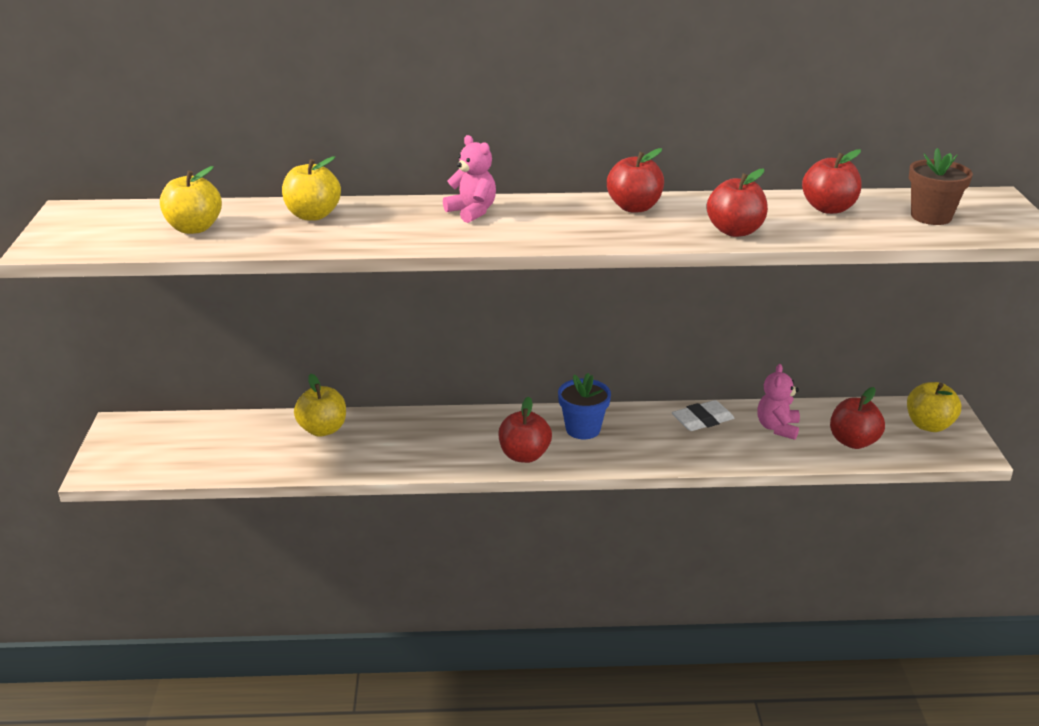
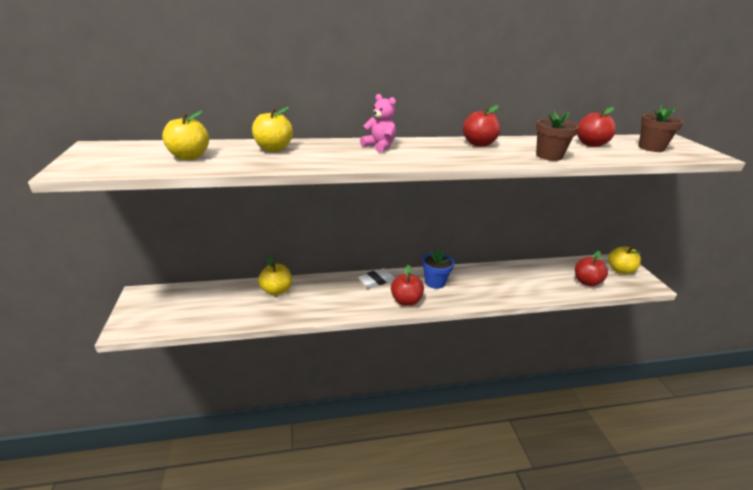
camera: 10 degrees left, 0 degrees up
white eraser [672,400,734,431] -> white eraser moved to [358,268,396,288]
red apple [707,168,768,237] -> brown flower pot [536,110,579,161]
pink teddy bear [757,364,800,440] -> none

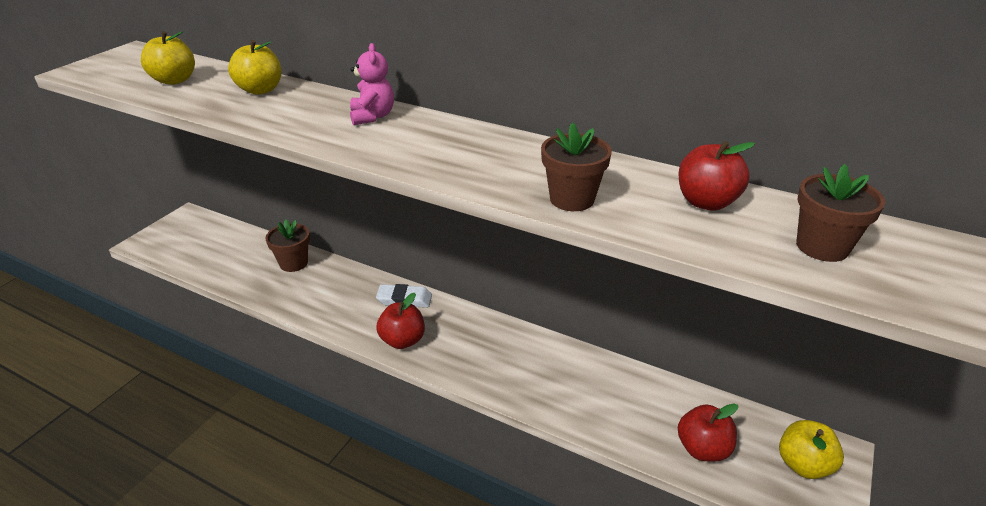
camera: 40 degrees right, 5 degrees up
yellow apple [258,256,292,296] -> brown flower pot [265,219,310,272]
blue flower pot [422,249,454,289] -> none
red apple [463,105,500,147] -> none

